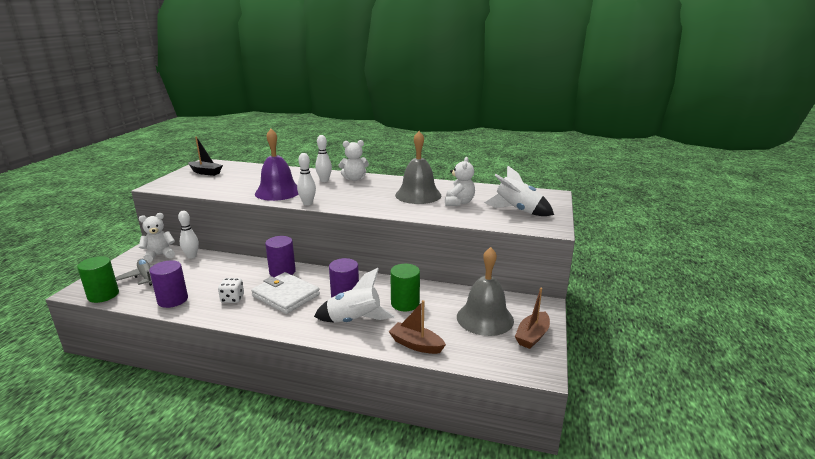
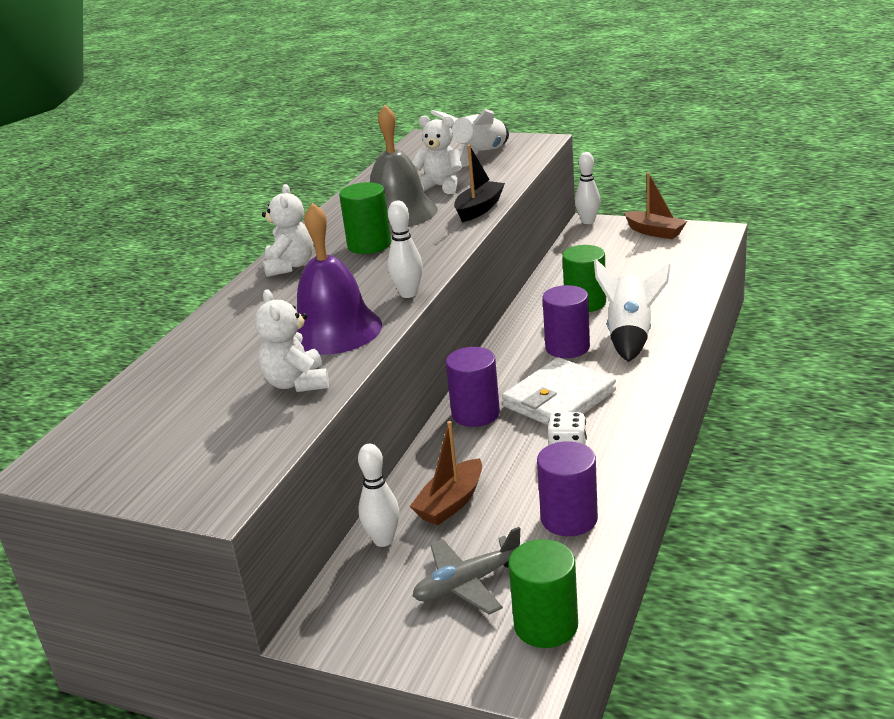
camera: 80 degrees left, 5 degrees up
white teddy bear [139,213,175,262] -> white teddy bear moved to [255,289,329,392]
black boat [188,137,223,176] -> black boat moved to [454,145,505,222]
white bowling pin [315,135,332,182] -> white bowling pin moved to [575,152,601,224]
brown boat [389,300,446,354] -> brown boat moved to [410,421,482,525]
grey bell [457,247,514,336] -> none
none -> green cylinder [339,182,391,254]

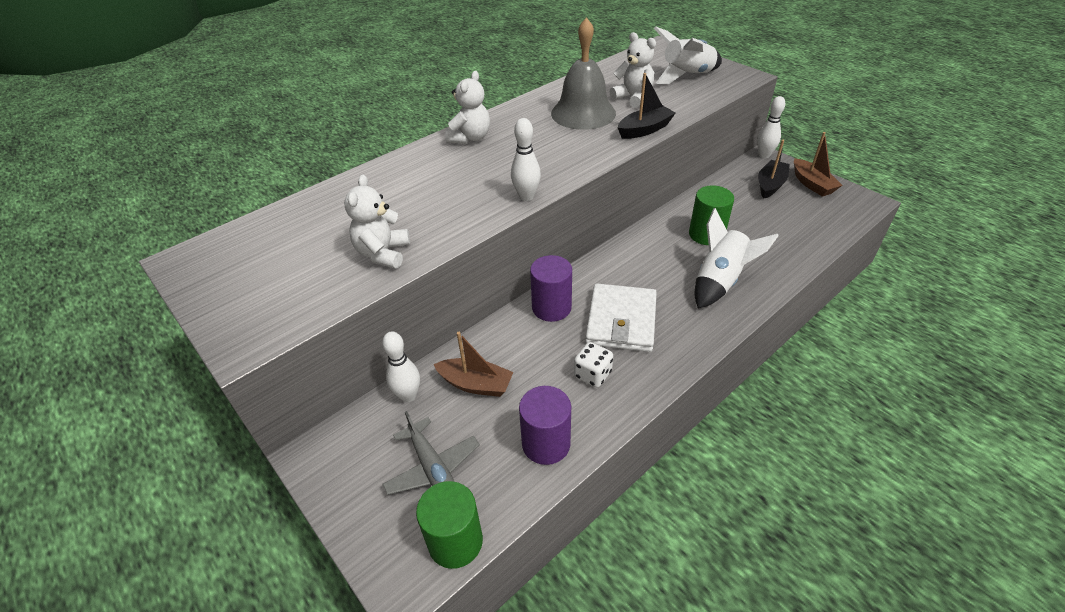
camera: 25 degrees right, 15 degrees up
purple bell [297,203,382,355] -> none
green cylinder [339,182,391,254] -> none
brown boat [410,421,482,525] -> brown boat turned 135 degrees counterclockwise [433,332,513,397]
grey plane [412,527,520,614] -> grey plane turned 120 degrees counterclockwise [382,411,480,495]
white wallet [502,357,616,425] -> white wallet turned 60 degrees counterclockwise [586,283,657,352]
purple cylinder [542,285,590,358] -> none
none -> black boat [758,140,790,198]

